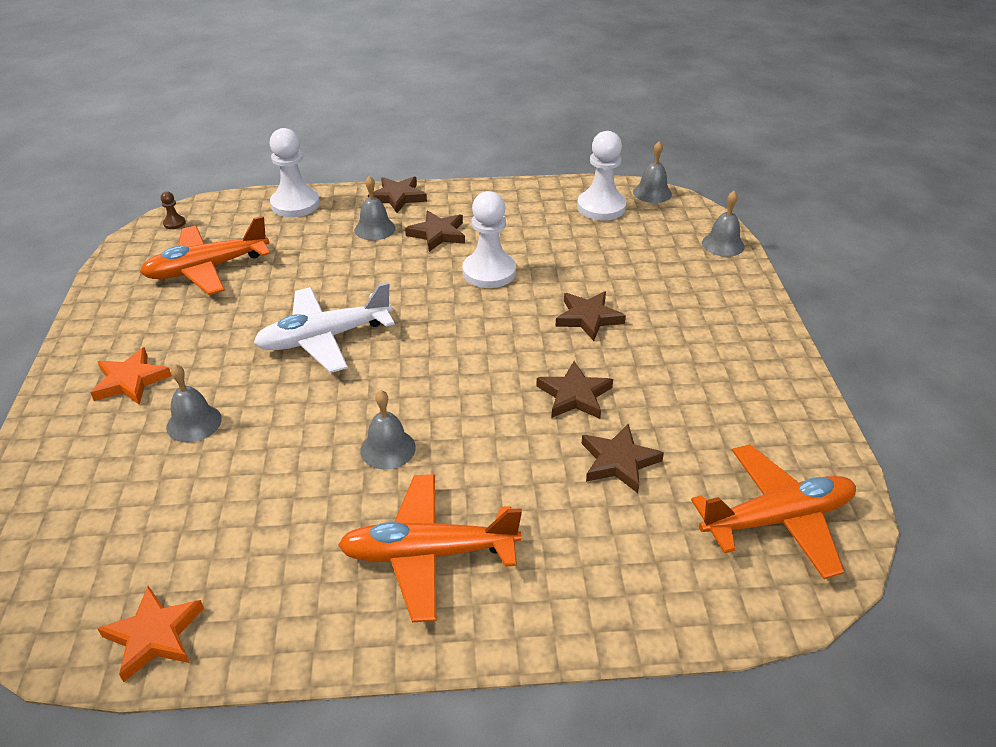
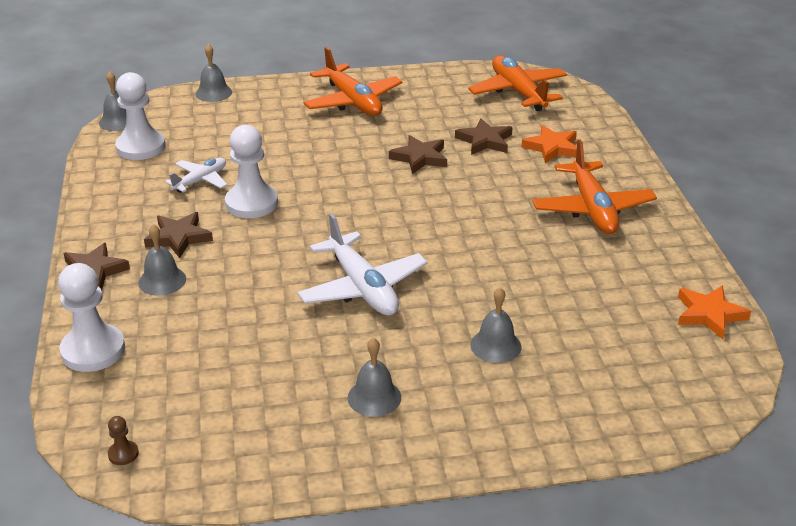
camera: 95 degrees left, 5 degrees down
orange star [90,347,172,405] -> orange star moved to [521,125,577,163]
orange plane [140,216,270,295] -> orange plane moved to [303,47,403,116]
grey bell [360,390,416,470] -> grey bell moved to [348,338,401,417]
brown star [555,291,626,341] -> none
none -> white plane [165,158,227,193]

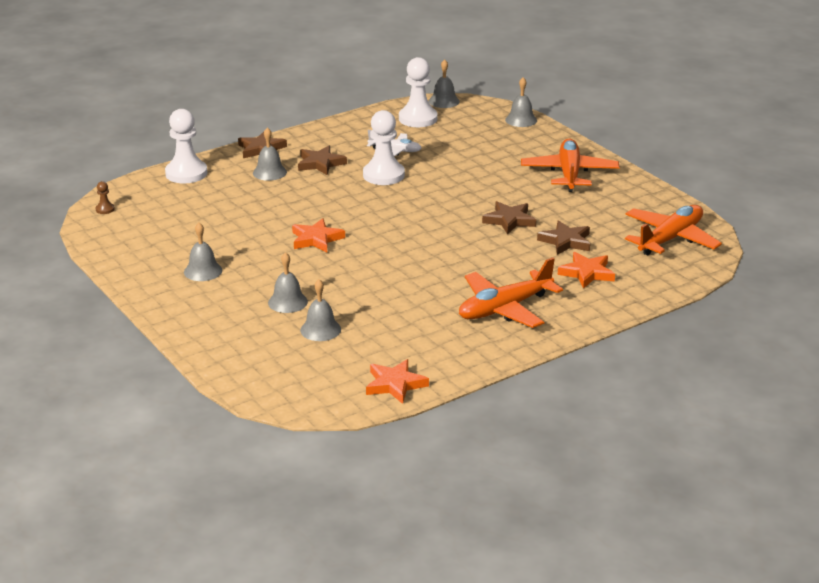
camera: 65 degrees right, 5 degrees down
white plane [297,213,427,316] -> orange star [292,218,345,252]
orange plane [303,47,403,116] -> orange plane turned 150 degrees clockwise [521,138,619,192]
none -> grey bell [300,279,341,341]

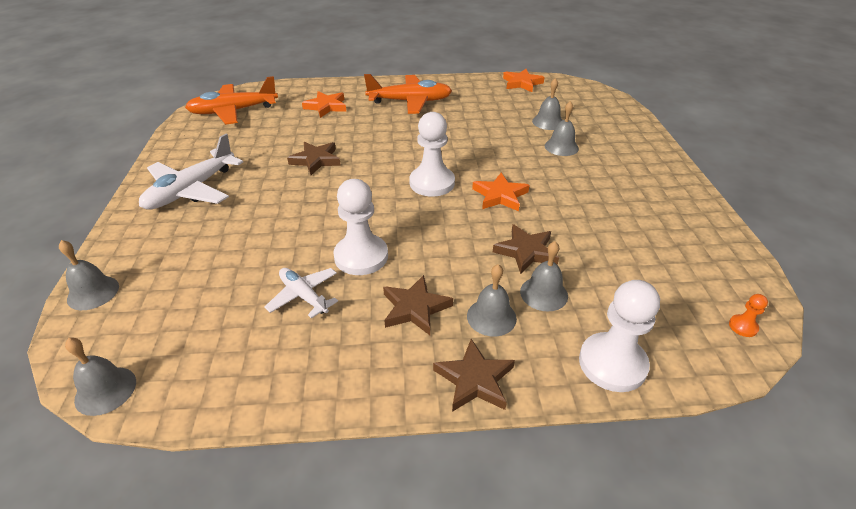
camera: 150 degrees left, 10 degrees up
brown pawn [96,181,115,214] -> orange pawn [729,294,768,337]
grey bell [184,223,222,281] -> grey bell moved to [520,241,568,311]
white pawn [399,57,438,127] -> white pawn moved to [409,112,455,197]
orange plane [521,138,619,192] -> white plane [139,134,243,210]
brown star [537,220,590,255] -> brown star moved to [493,224,559,274]

